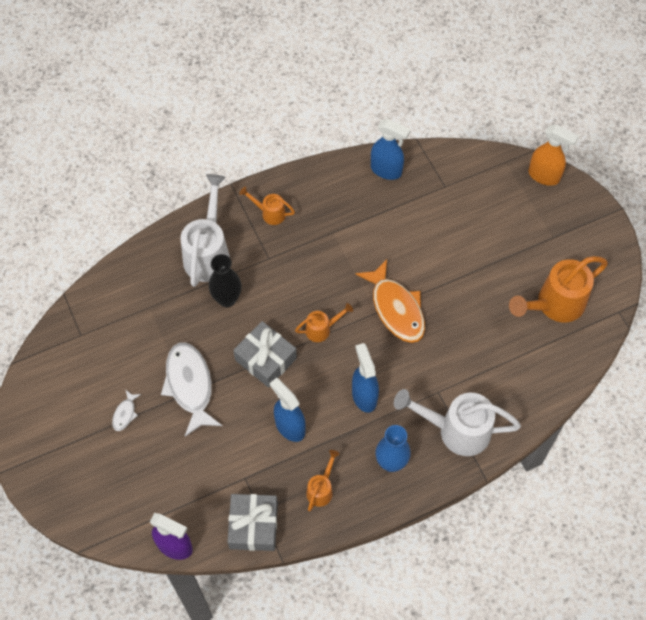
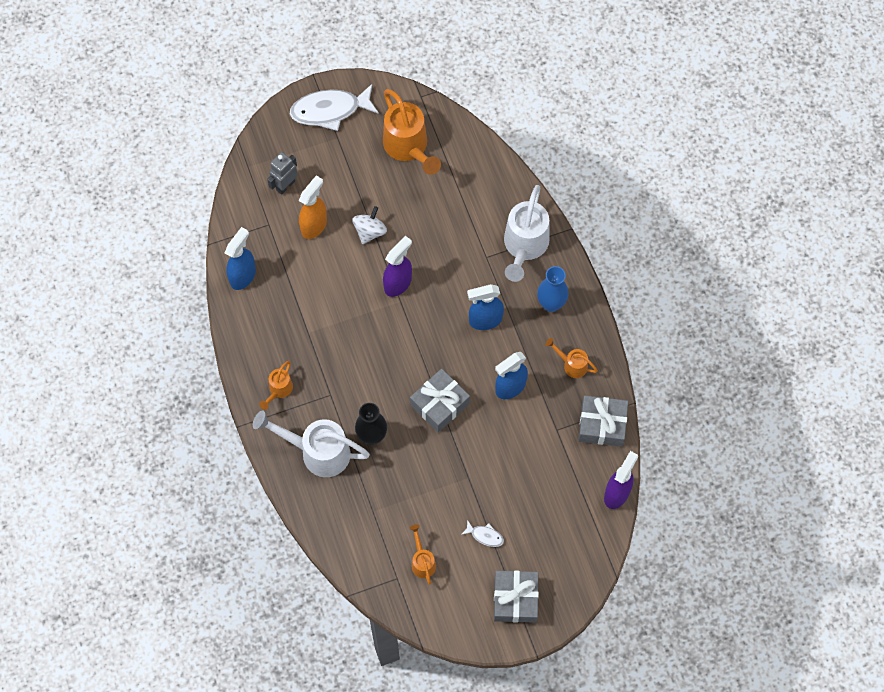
camera: 85 degrees left, 5 degrees up
white fish [161,343,222,436] -> white fish moved to [290,84,379,131]
orange watering can [295,303,353,342] -> orange watering can moved to [410,524,436,585]
orange fish [355,259,425,343] -> purple spray bottle [383,236,412,297]
orange spray bottle [528,125,579,186] -> orange spray bottle moved to [299,176,327,239]
none -> grey robot [267,152,298,195]
none -> white spinning top [352,206,387,244]
none -> grey gift [494,571,539,623]

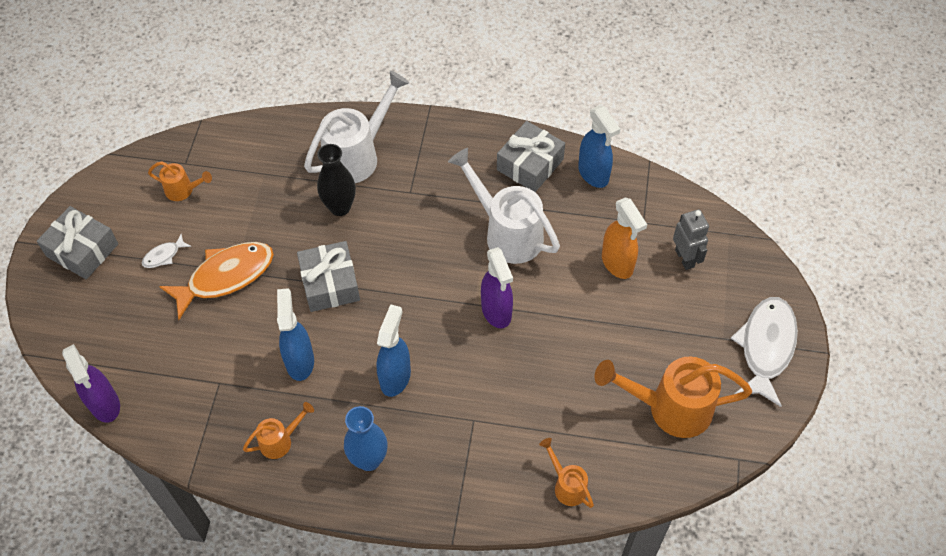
camera: 120 degrees right, 10 degrees down
orange watering can [259,361,293,410] -> orange watering can moved to [539,438,594,508]
white spinning top [352,206,387,244] -> none
white watering can [504,185,550,282] -> white watering can moved to [448,148,560,264]
grey gift [578,396,628,447] -> grey gift moved to [497,121,565,192]
none -> orange fish [159,242,274,320]

